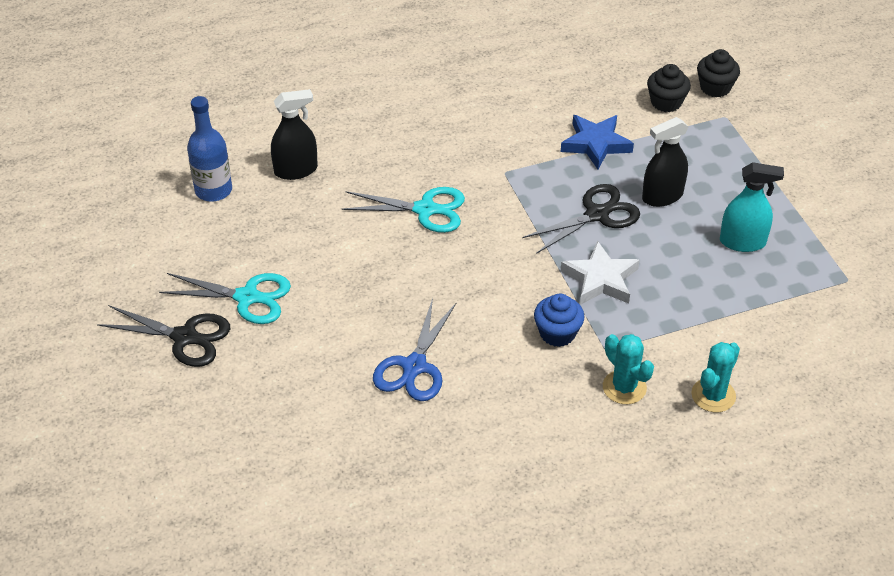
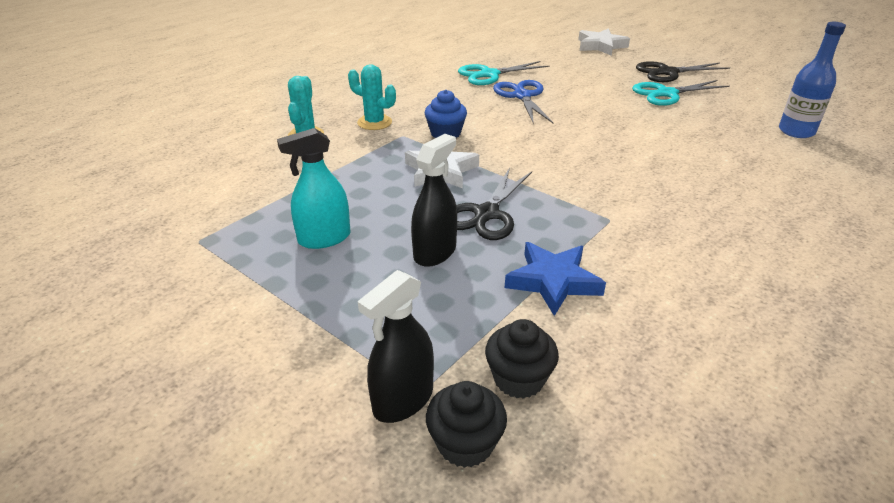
camera: 150 degrees right, 10 degrees down
black spray bottle [271,89,318,180] -> black spray bottle moved to [358,270,434,423]
turquoise scissors [341,187,465,233] -> turquoise scissors moved to [458,61,549,85]
none -> white star [578,28,630,56]

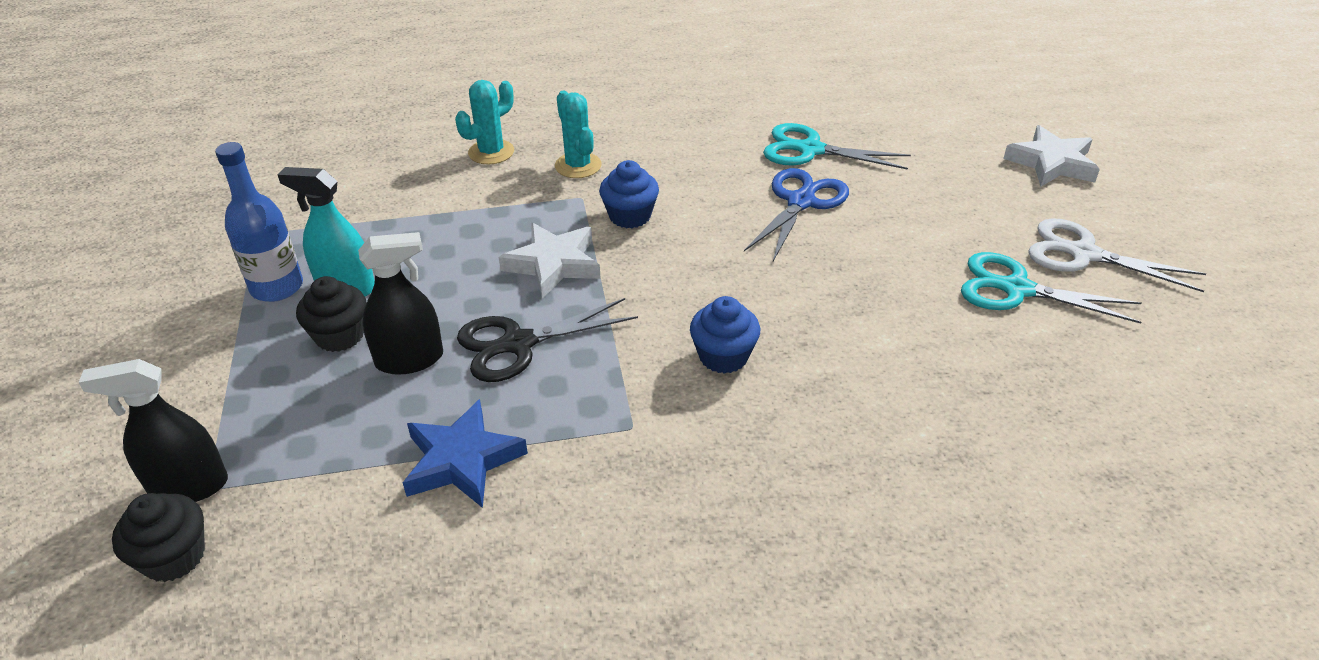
camera: 40 degrees right, 5 degrees up
black cupcake [485,319,559,399] -> black cupcake moved to [296,276,367,352]
black scissors [636,61,730,82] -> white scissors [1028,218,1206,292]
blue bottle [779,22,846,138] -> blue bottle moved to [215,142,303,302]
none -> blue cupcake [690,296,760,374]

